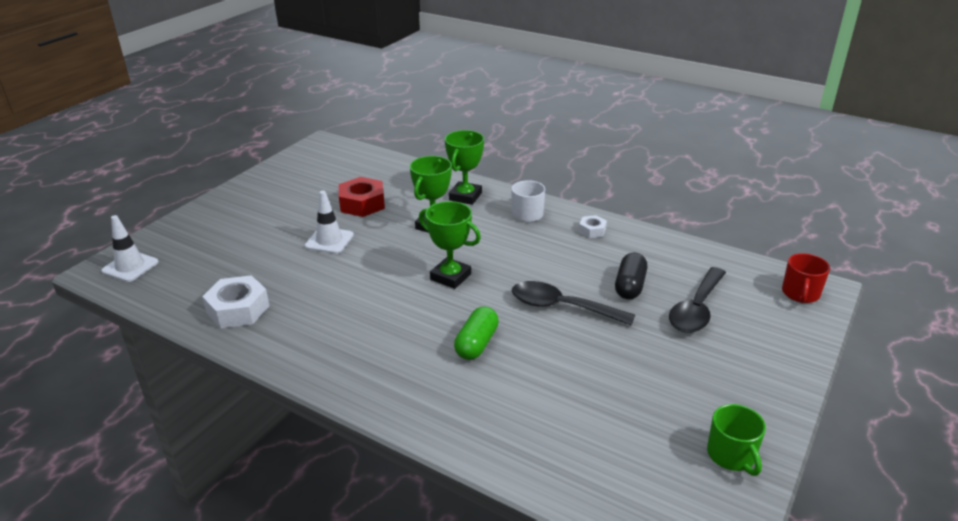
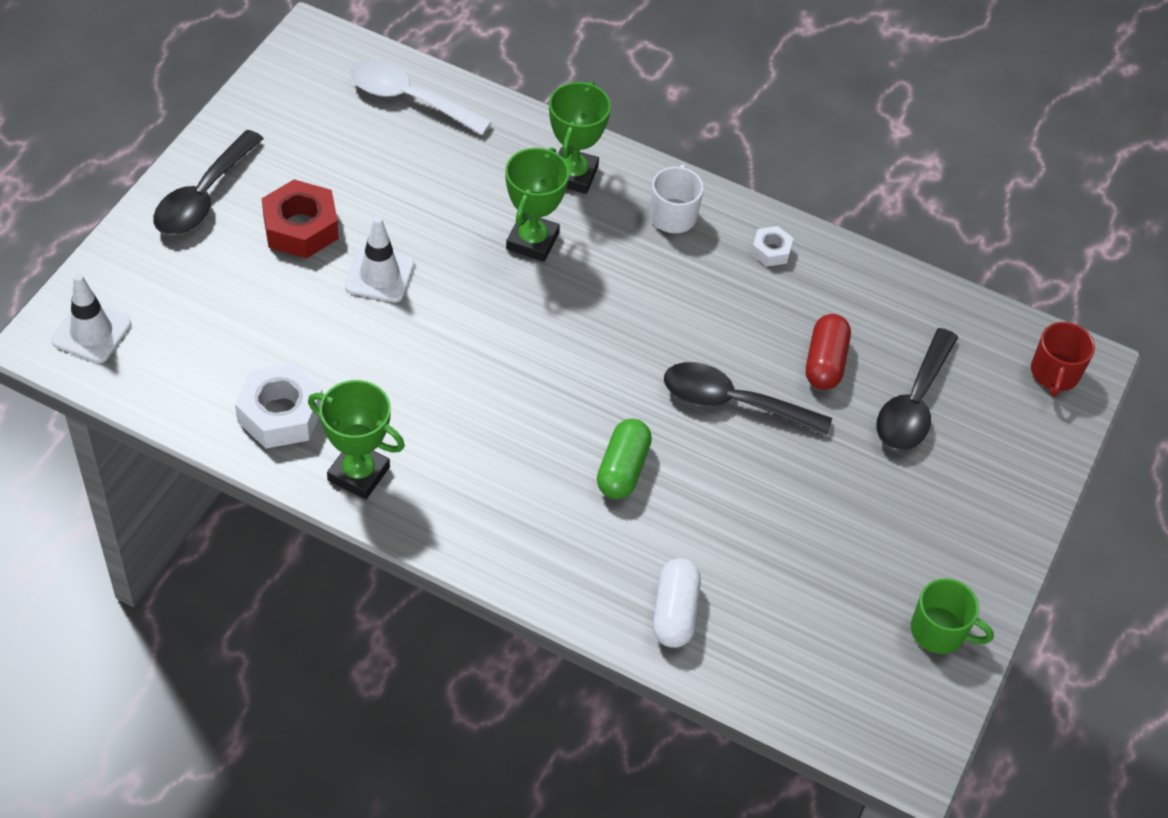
camera: 10 degrees left, 20 degrees up
red nut [339,177,385,217] -> red nut moved to [262,179,339,259]
green trophy [419,201,481,289] -> green trophy moved to [308,380,405,499]
black capsule [615,253,647,299] -> red capsule [806,314,851,390]
green mug [707,404,766,476] -> green mug turned 45 degrees counterclockwise [911,578,994,654]
none -> black spoon [153,130,264,235]
none -> white spoon [349,59,492,135]
none -> white capsule [653,558,701,648]

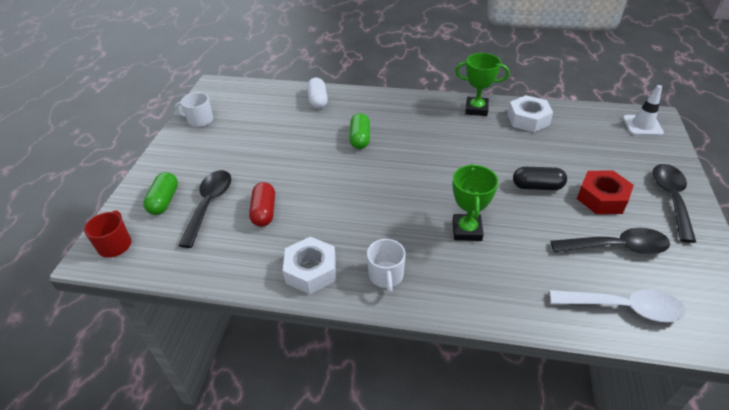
camera: 170 degrees right, 10 degrees down
white traffic cone [345,216,414,302] -> black capsule [513,167,567,190]
green trophy [549,81,611,194] -> none
black spoon [664,362,832,436] -> black spoon moved to [551,228,670,254]
white nut [751,226,794,267] -> white nut [283,237,336,294], size x1.87
green mug [911,578,994,654] -> white mug [175,92,213,127]
none -> green capsule [143,172,178,215]

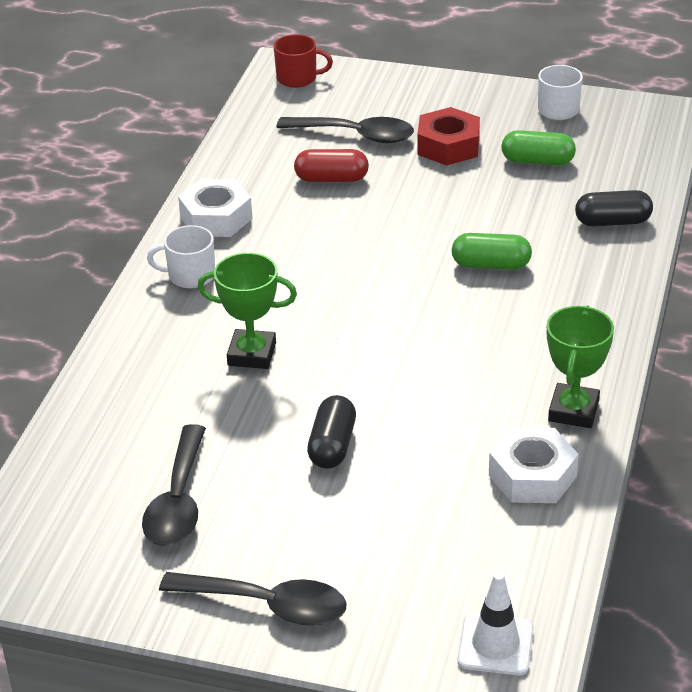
camera: 95 degrees right, 5 degrees down
green capsule [143,172,178,215] -> green capsule moved to [501,130,576,165]
white capsule [307,78,328,109] -> black capsule [575,190,653,227]
white spoon [550,289,686,322] -> none
red nut [577,170,634,214] -> red nut moved to [417,107,480,166]

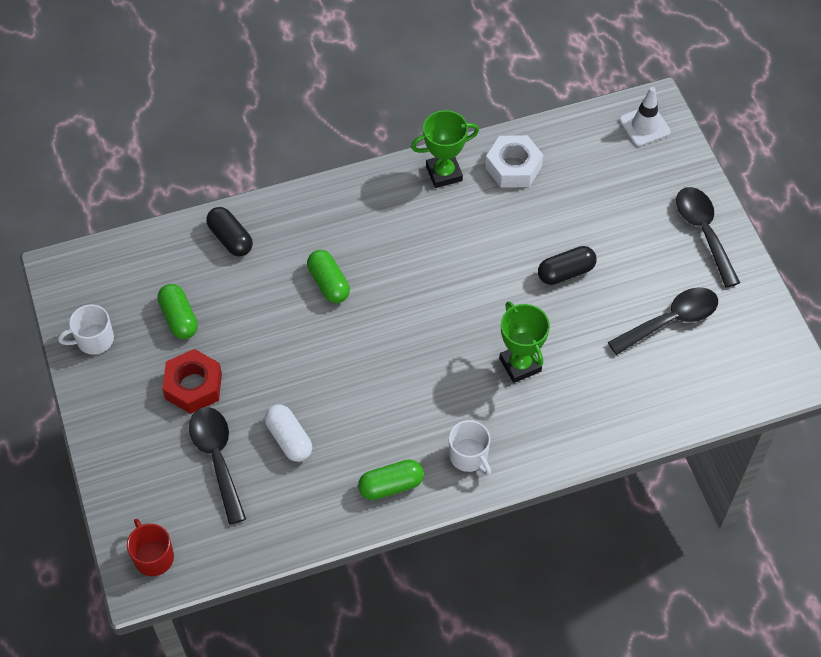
camera: 125 degrees left, 20 degrees up
white nut [178,179,253,237] -> green capsule [358,459,424,500]
red capsule [294,149,369,182] -> white capsule [265,404,312,462]

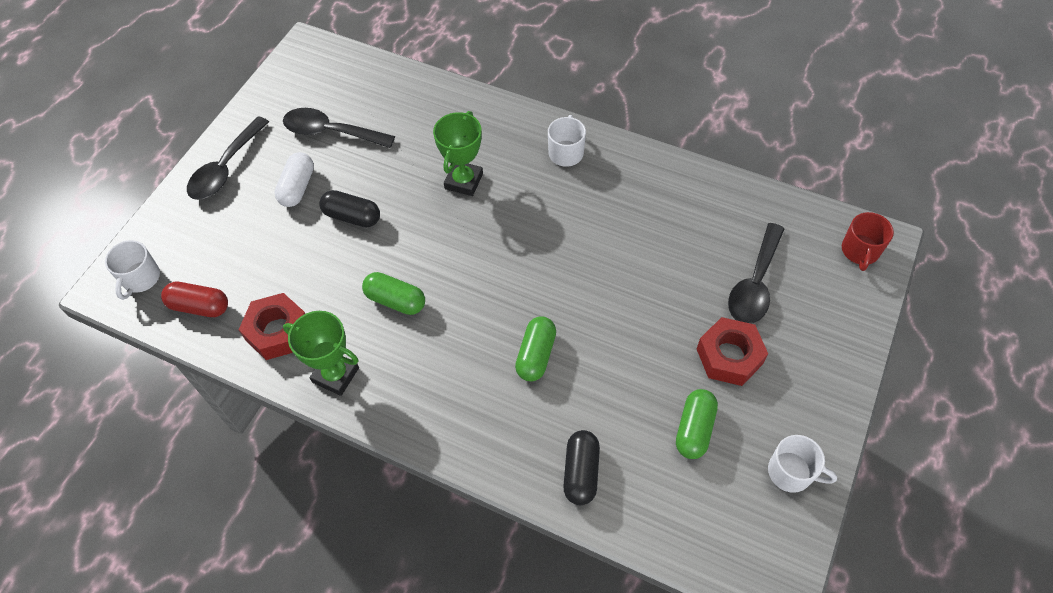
camera: 135 degrees left, 0 degrees up
white capsule [265,404,312,462] -> white capsule moved to [274,152,314,207]
green capsule [358,459,424,500] -> green capsule moved to [362,272,425,315]
white nut [485,135,543,188] -> red nut [239,293,305,360]
white traffic cone [619,87,671,146] -> white mug [105,240,160,300]
none -> red capsule [161,282,228,317]

